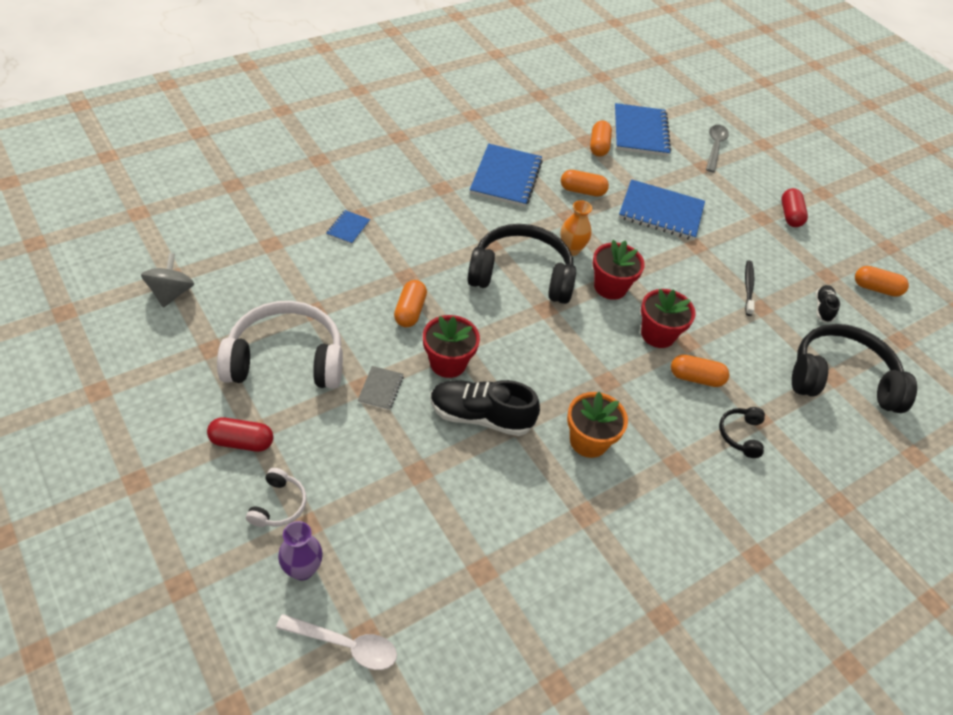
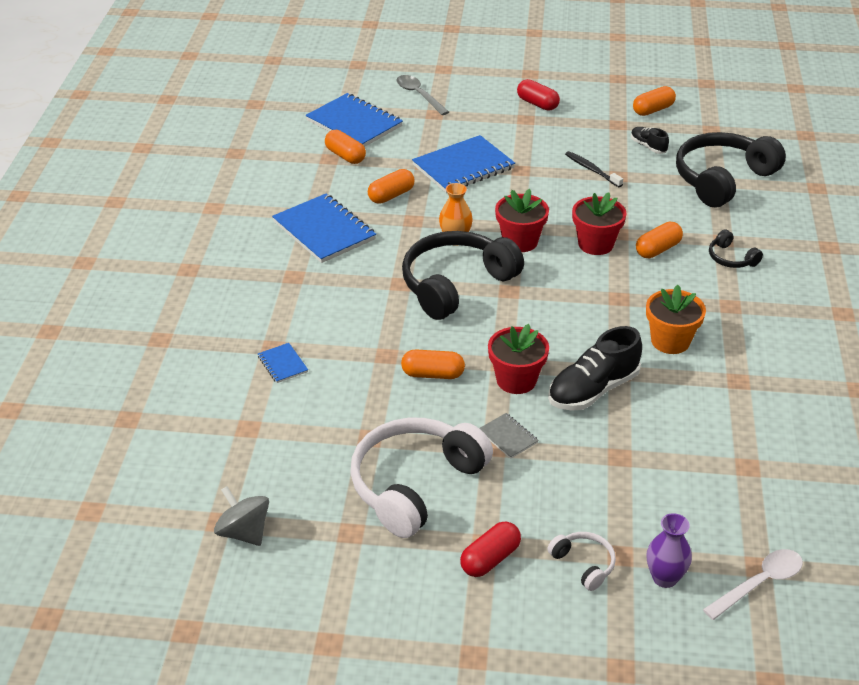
camera: 45 degrees left, 10 degrees down
orange capsule [394,280,427,327] -> orange capsule turned 45 degrees counterclockwise [401,350,465,379]

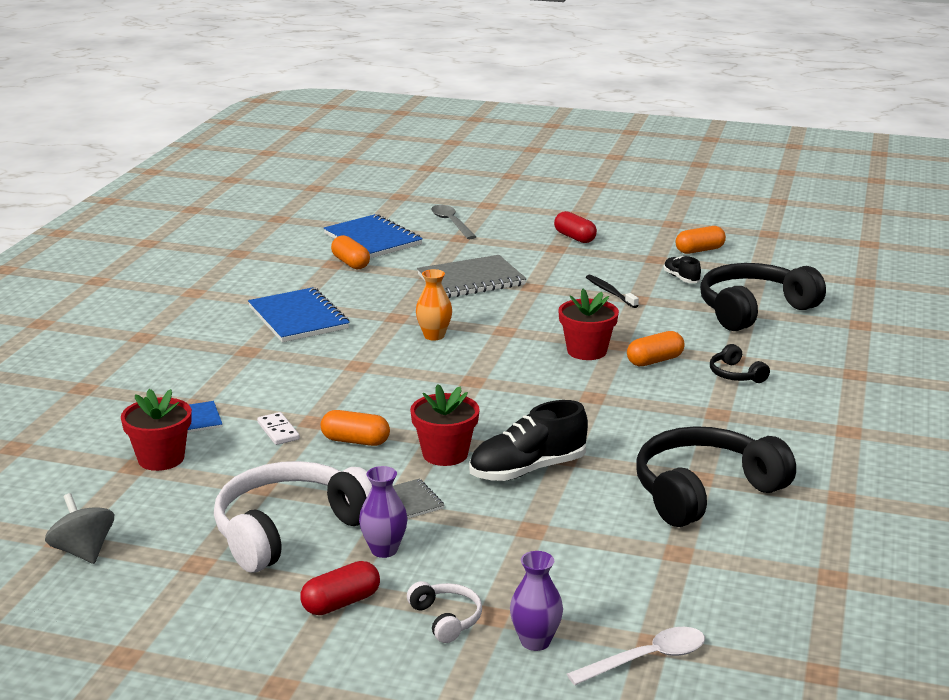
camera: 10 degrees right, 15 degrees down
orange capsule [368,169,415,204] -> none
black headphones [402,231,524,320] -> black headphones moved to [636,426,796,527]
blue notebook [412,135,515,193] -> grey notebook [417,255,526,298]
red flower pot [495,189,549,252] -> red flower pot moved to [121,389,192,471]
orange flower pot [646,285,706,354] -> none
none -> white domino [257,412,300,445]
none -> purple vase [359,466,407,558]

